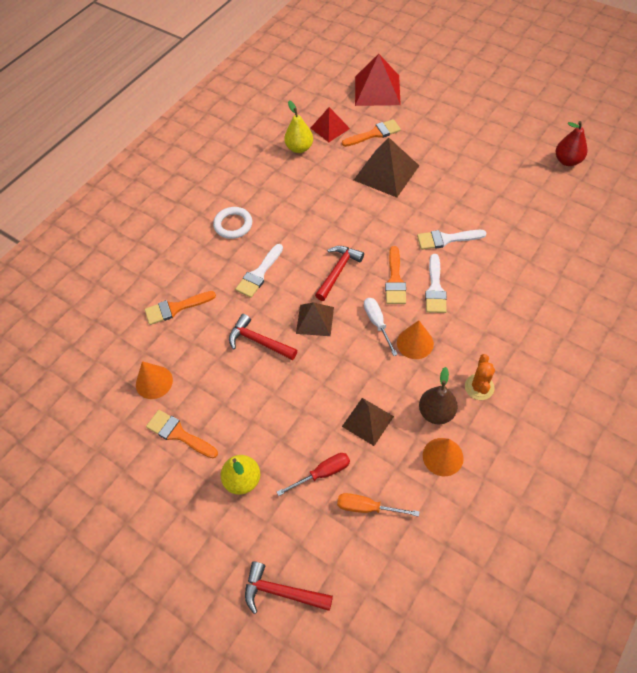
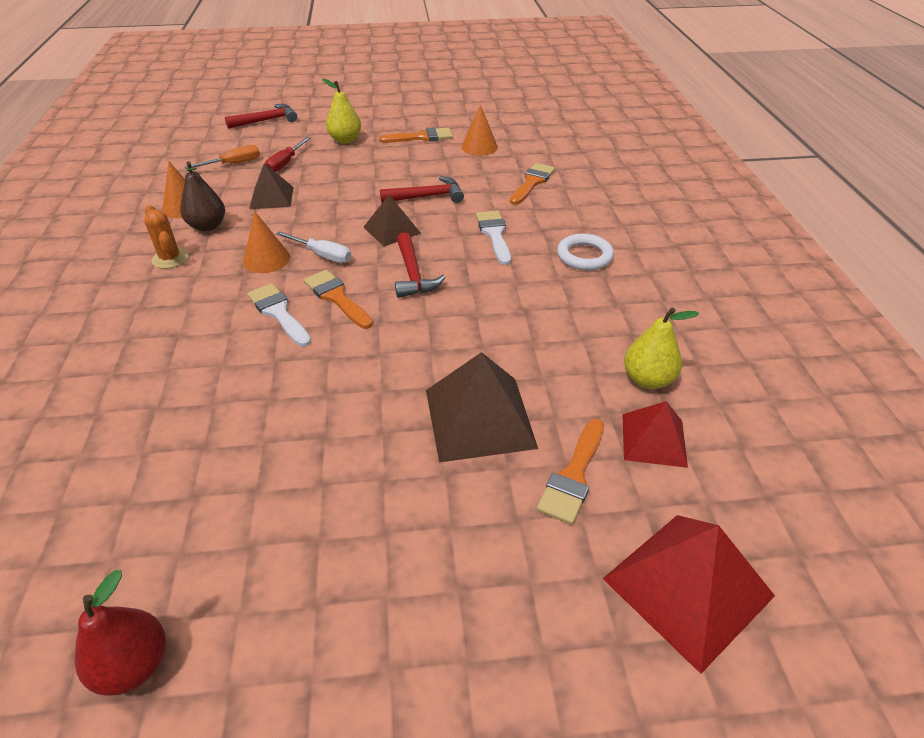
camera: 135 degrees right, 15 degrees down
white brush [417,230,487,250] -> none

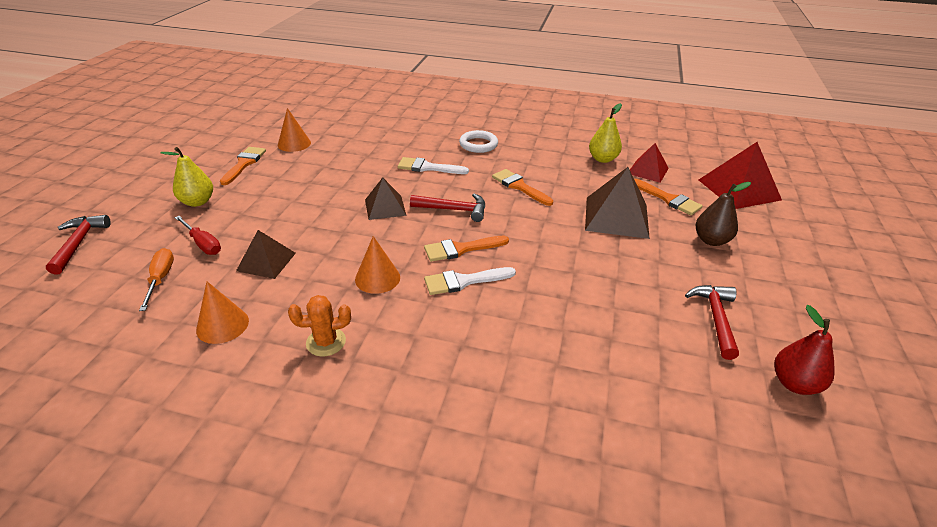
camera: 70 degrees left, 5 degrees down
brown pear [180,161,225,231] -> brown pear moved to [696,182,751,246]
white screwdriver [276,231,351,263] -> none
red hammer [380,176,464,203] -> red hammer moved to [685,285,739,360]
orange brush [510,163,555,205] -> orange brush moved to [492,169,553,206]

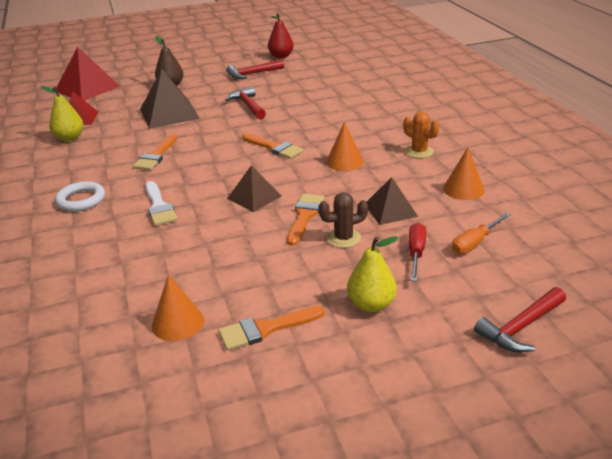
camera: 120 degrees left, 5 degrees down
red hammer [410,193,485,222] -> red hammer moved to [225,87,266,119]
white brush [424,267,516,295] -> none
orange brush [634,179,703,215] -> orange brush moved to [287,194,325,246]
none -> brown cactus [318,192,368,248]

